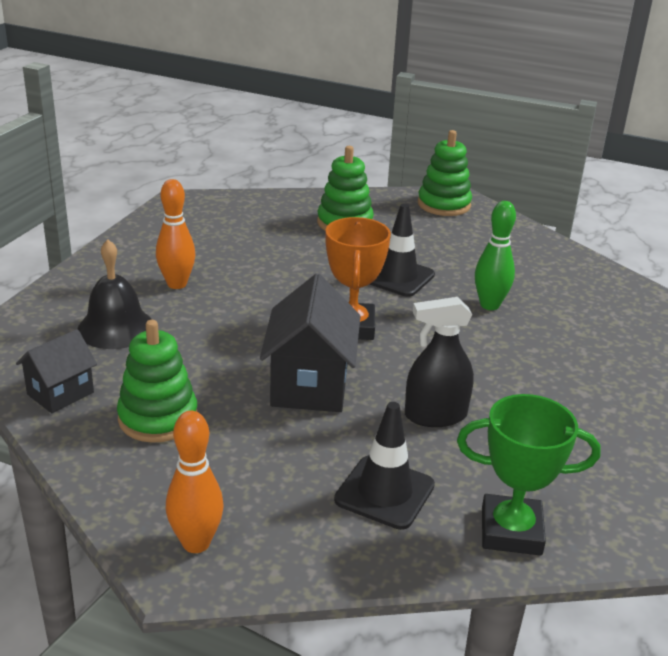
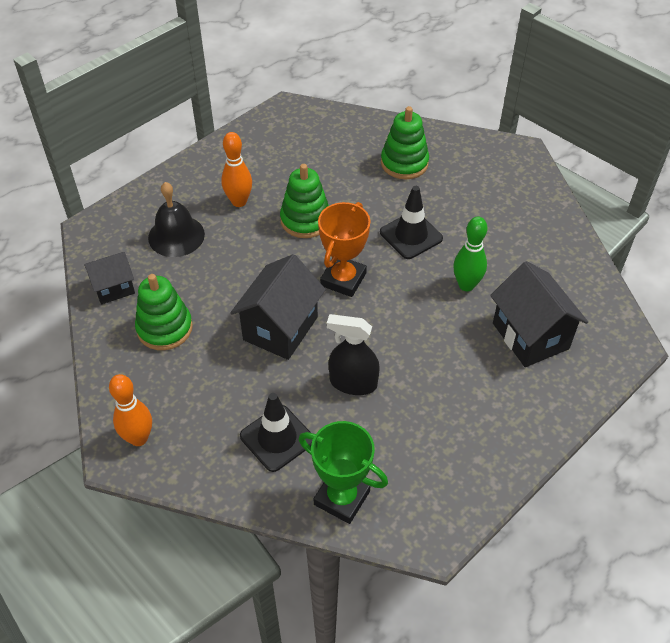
camera: 25 degrees right, 20 degrees up
green stacking toy [418,130,472,216] -> green stacking toy moved to [280,164,329,238]
none -> black house [490,261,588,367]

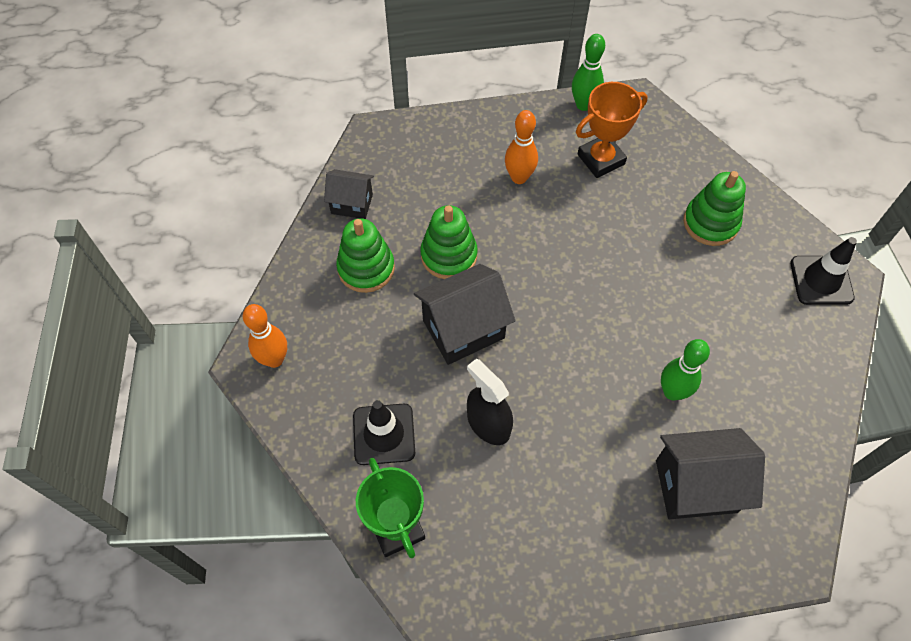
camera: 35 degrees right, 10 degrees up
black bell [148,182,205,257] -> none
green stacking toy [280,164,329,238] -> green stacking toy moved to [420,205,478,279]
orange trophy [318,202,370,297] -> orange trophy moved to [576,82,648,178]
black traffic cone [380,186,443,259] -> black traffic cone moved to [790,237,857,305]
black house [490,261,588,367] -> black house turned 75 degrees clockwise [656,428,765,519]
none -> green bowling pin [572,34,605,111]

